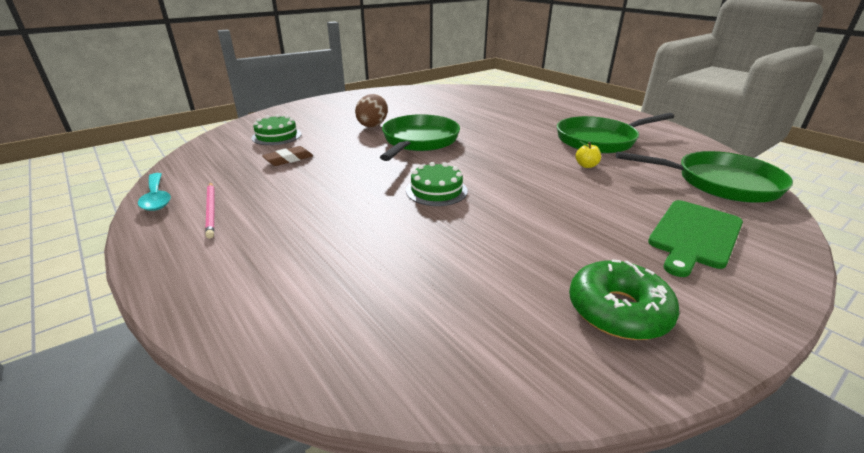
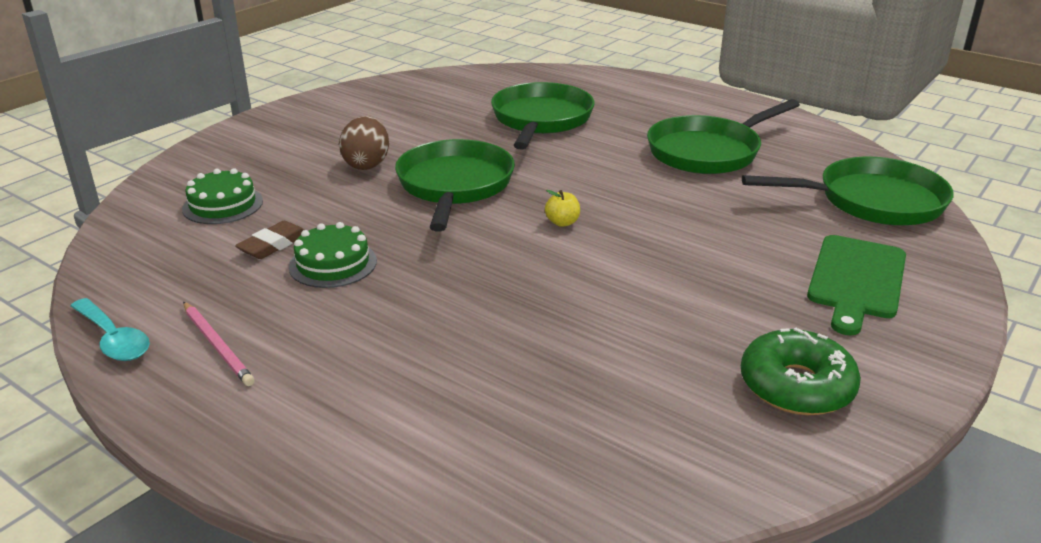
camera: 15 degrees left, 0 degrees up
green cake [406,162,468,206] -> green cake moved to [289,222,377,288]
yellow apple [575,141,601,168] -> yellow apple moved to [545,190,580,227]
none -> green pan [491,82,595,150]

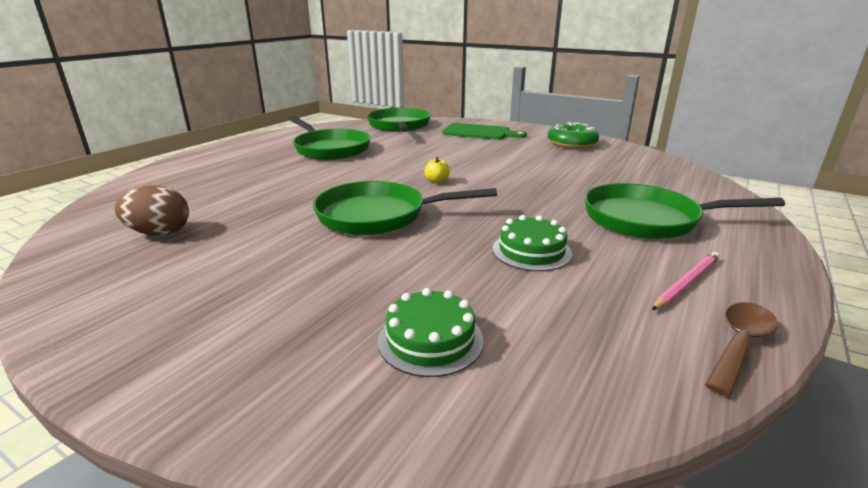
camera: 95 degrees left, 5 degrees down
turquoise spoon [71,298,150,361] -> brown spoon [705,302,778,397]
brown eraser [235,221,304,259] -> none
brown egg [339,116,389,170] -> brown egg moved to [115,185,189,236]
green pan [491,82,595,150] -> green pan moved to [584,183,785,239]

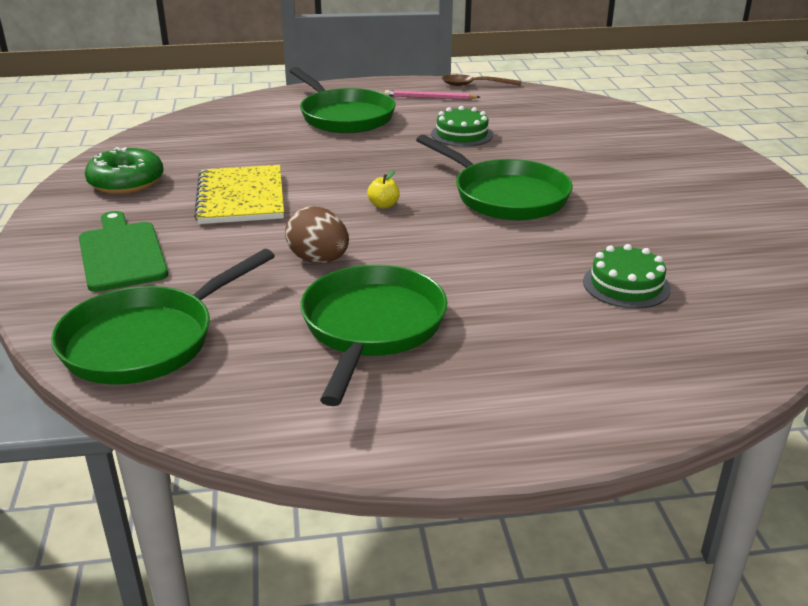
camera: 130 degrees left, 5 degrees up
brown egg [115,185,189,236] -> brown egg moved to [285,206,349,263]
green cake [378,288,484,377] -> green cake moved to [583,244,671,309]
none -> yellow notebook [194,165,284,224]

